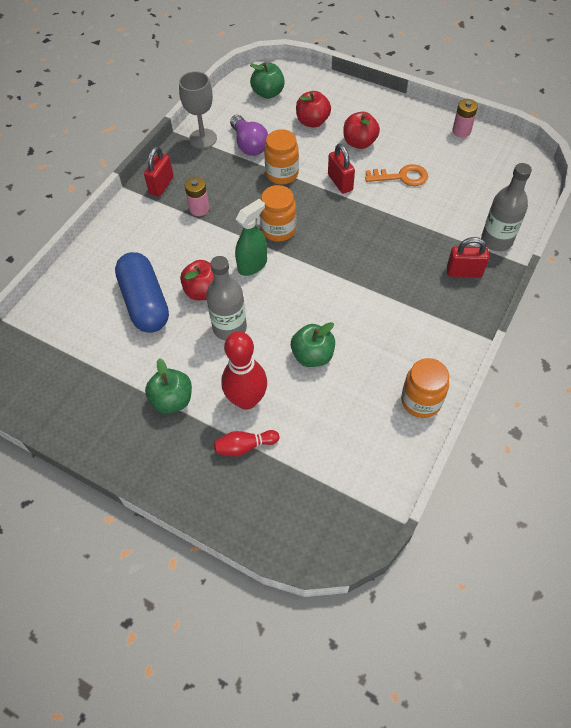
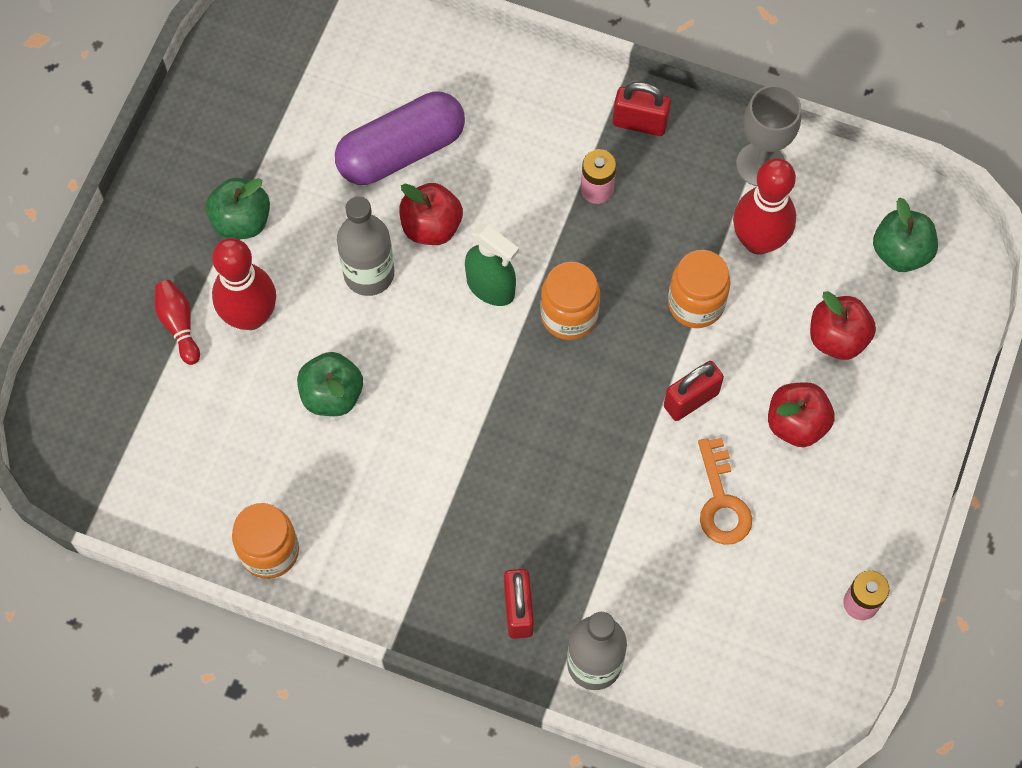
camera: 80 degrees right, 10 degrees up
blue capsule [115,252,169,333] -> purple capsule [335,92,465,185]
purple light bulb [230,115,268,156] -> red bowling pin [733,158,796,255]

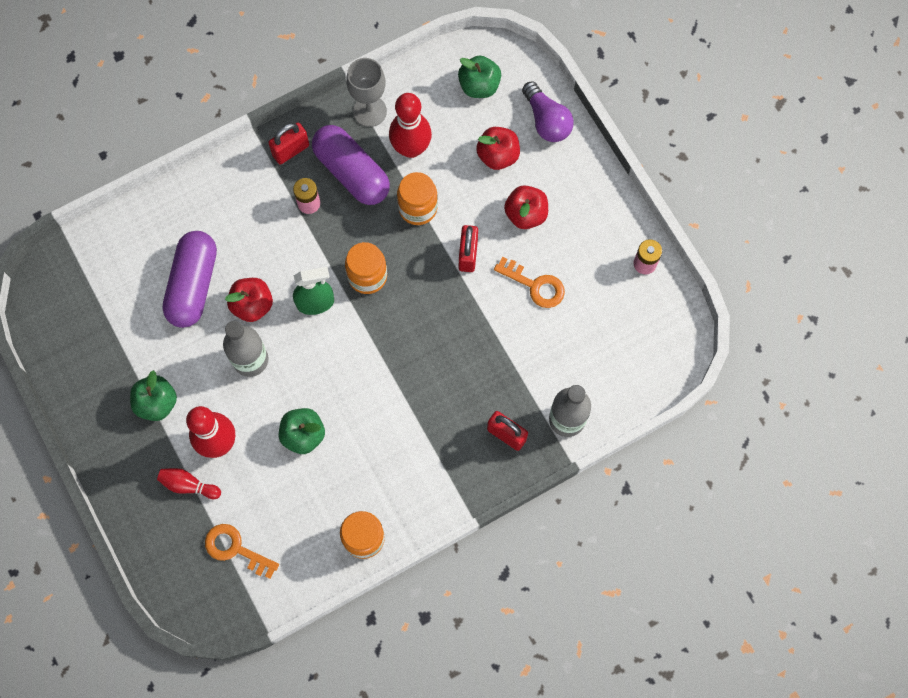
camera: 50 degrees left, 5 degrees up
none -> orange key [205,524,279,579]
none -> purple capsule [312,125,390,205]
none -> purple light bulb [522,81,574,142]

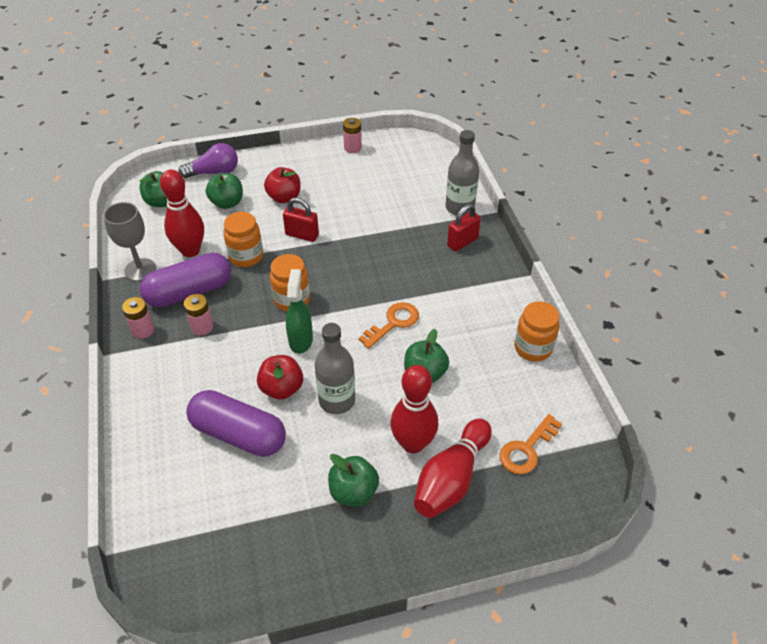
camera: 75 degrees left, 25 degrees down
red bowling pin [157,468,221,499] -> red bowling pin [414,419,492,518], size x1.85
red padlock [268,123,309,165] -> pink battery [122,297,154,339]
red apple [476,127,520,170] -> green apple [206,173,243,209]
orange key [494,257,565,308] -> orange key moved to [358,302,419,349]

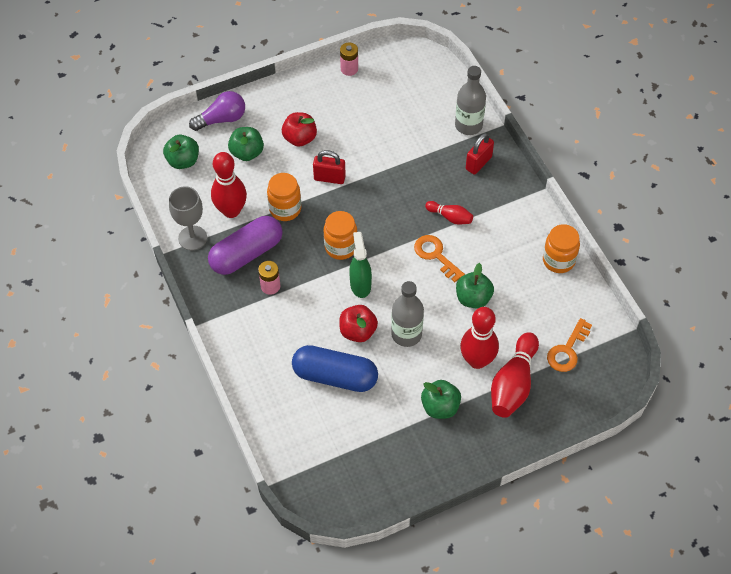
camera: 10 degrees left, 10 degrees up
pink battery [122,297,154,339] -> none
purple capsule [186,390,286,457] -> blue capsule [292,345,378,392]
orange key [358,302,419,349] -> orange key turned 75 degrees counterclockwise [414,235,465,282]
none -> red bowling pin [425,201,473,225]

